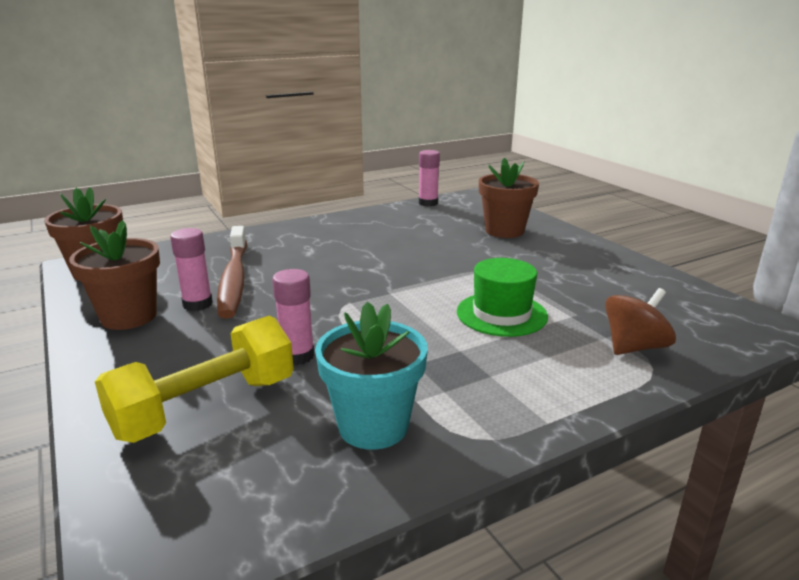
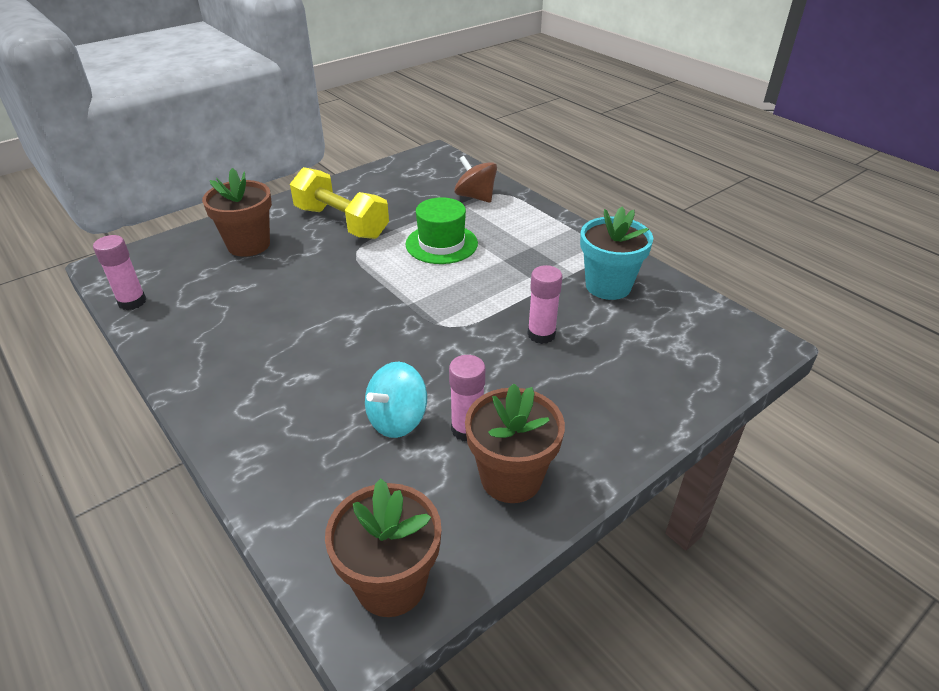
camera: 100 degrees left, 15 degrees up
yellow dumbbell [95,316,294,443] -> yellow dumbbell moved to [290,167,389,239]
brown toothbrush [217,226,247,319] -> turquoise spinning top [365,362,427,438]

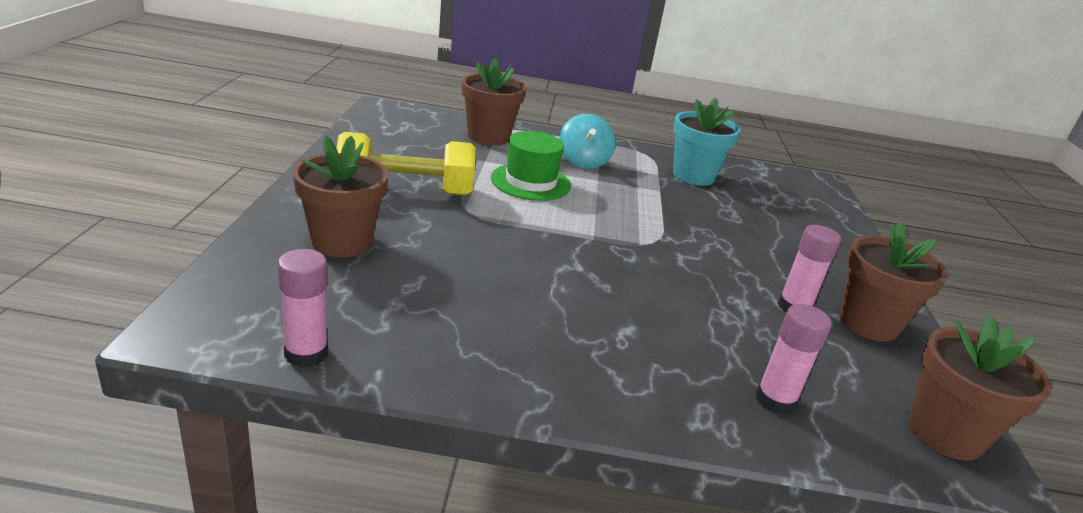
camera: 50 degrees left, 10 degrees down
turquoise spinning top [365,362,427,438] -> turquoise spinning top moved to [559,114,616,169]
brown spinning top [454,156,497,203] -> brown flower pot [462,57,526,146]
pink glue stick [527,265,563,344] -> pink glue stick moved to [756,304,832,415]

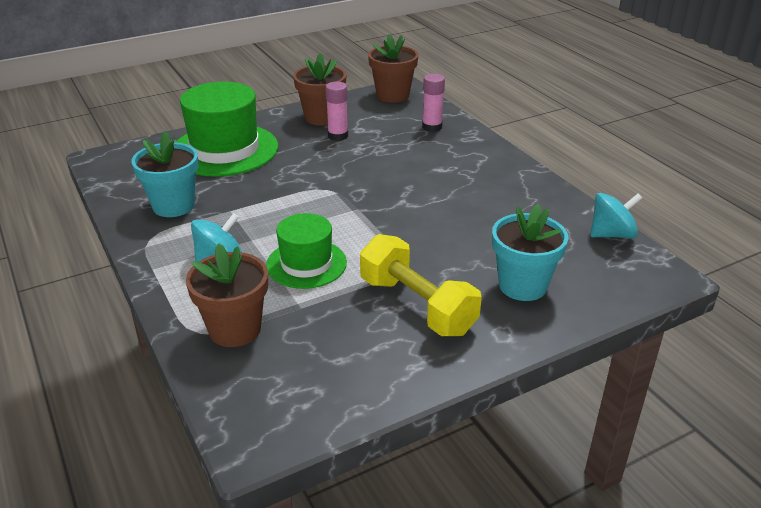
camera: 120 degrees left, 5 degrees up
pink glue stick [278,249,328,367] -> turquoise spinning top [591,193,642,239]
brown flower pot [293,136,389,257] -> turquoise flower pot [492,204,568,301]
none -> green hat [176,82,278,177]

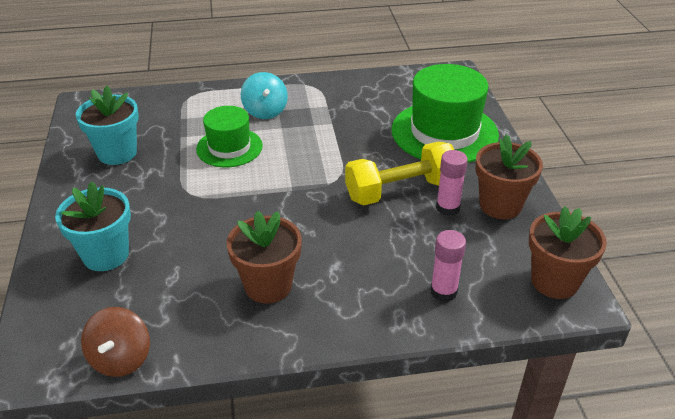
camera: 110 degrees right, 5 degrees up
turquoise flower pot [131,131,199,217] -> turquoise flower pot moved to [76,86,139,165]
brown flower pot [186,243,268,347] -> brown flower pot moved to [227,211,302,304]
yellow dumbbell [360,234,482,336] -> yellow dumbbell moved to [345,142,454,205]
turquoise spinning top [591,193,642,239] -> brown spinning top [81,307,150,377]

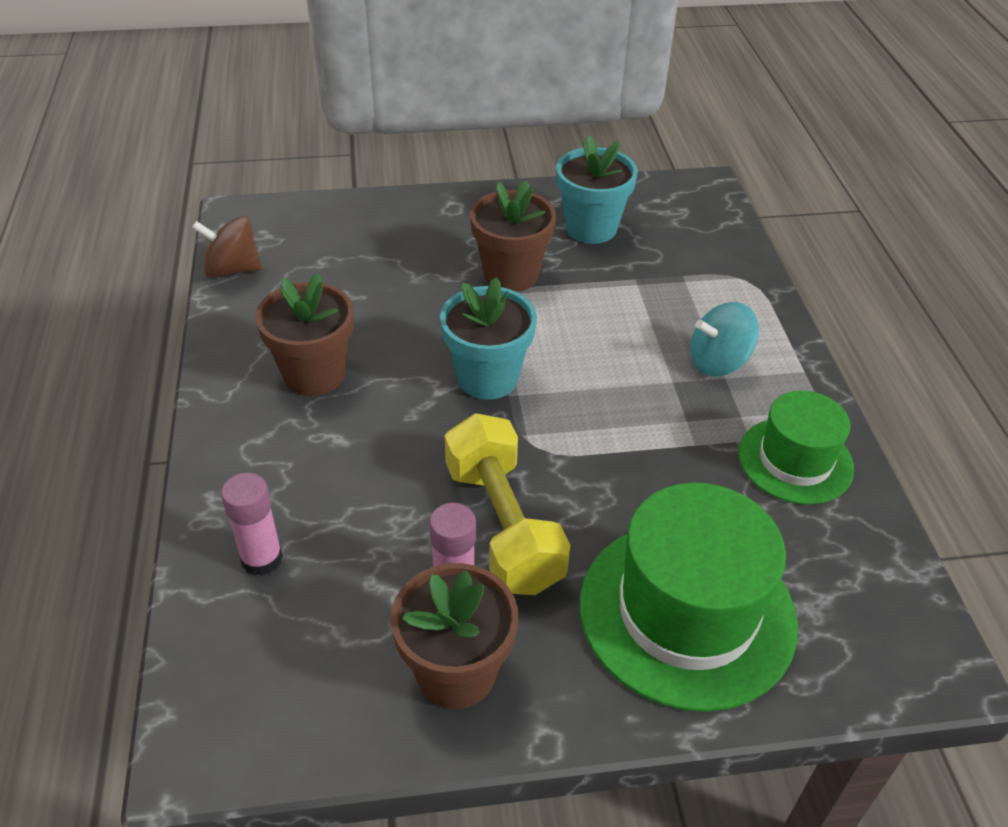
camera: 90 degrees right, 5 degrees up
turquoise flower pot [55,182,131,271] -> turquoise flower pot moved to [440,277,537,400]
green hat [196,106,263,167] -> green hat moved to [738,391,854,505]
brown flower pot [529,206,607,299] -> brown flower pot moved to [470,180,556,292]

